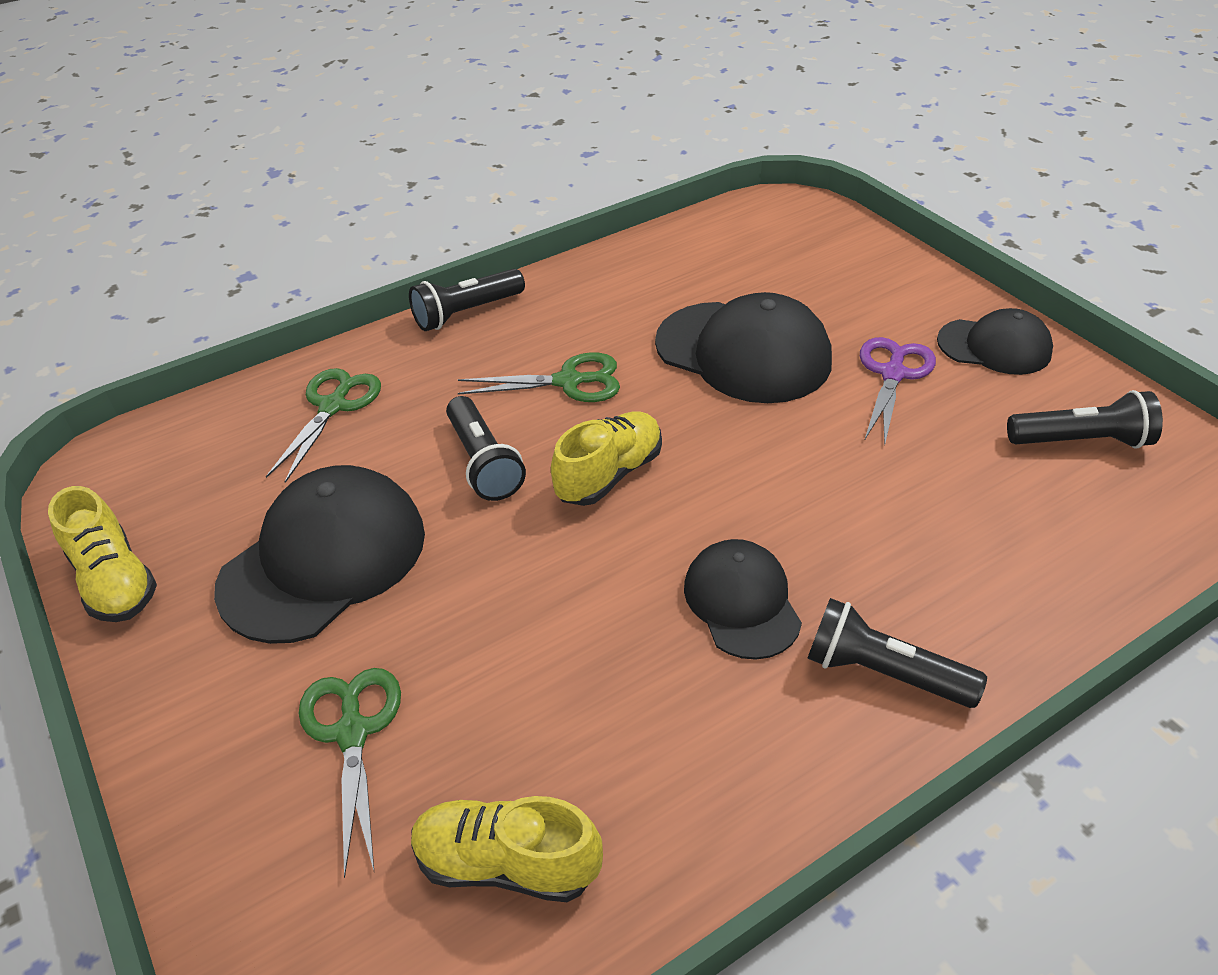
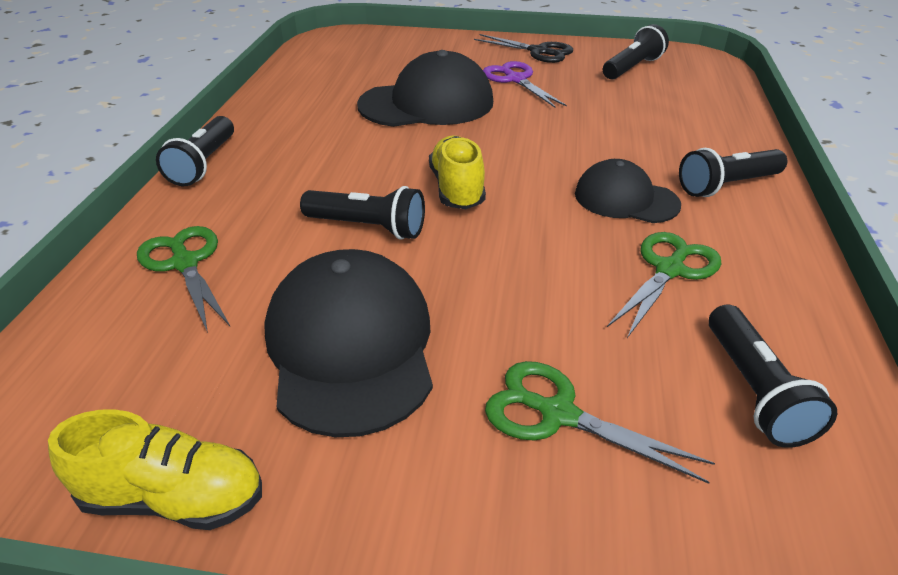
camera: 50 degrees left, 5 degrees down
yellow shoe [411,796,603,902] -> black flashlight [708,304,837,448]
green scissors [458,352,620,402] -> green scissors moved to [607,232,722,338]
black cap [937,308,1053,375] -> black scissors [474,34,573,63]

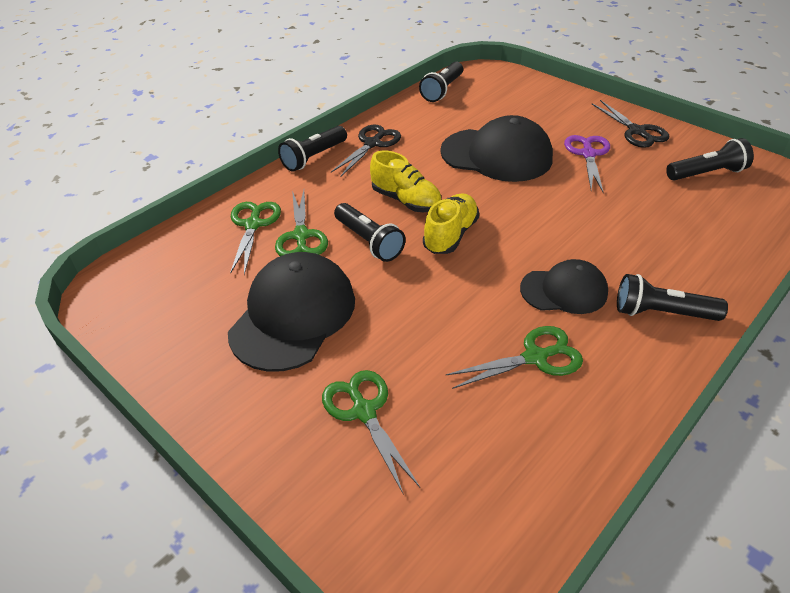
camera: 35 degrees right, 5 degrees up
yellow shoe [48,409,262,530] -> yellow shoe moved to [370,150,441,212]
black cap [575,159,681,223] -> black cap turned 120 degrees clockwise [520,259,608,314]
black flashlight [708,304,837,448] -> black flashlight moved to [419,62,463,102]
none -> green scissors [275,190,328,256]
none -> black scissors [331,124,401,177]

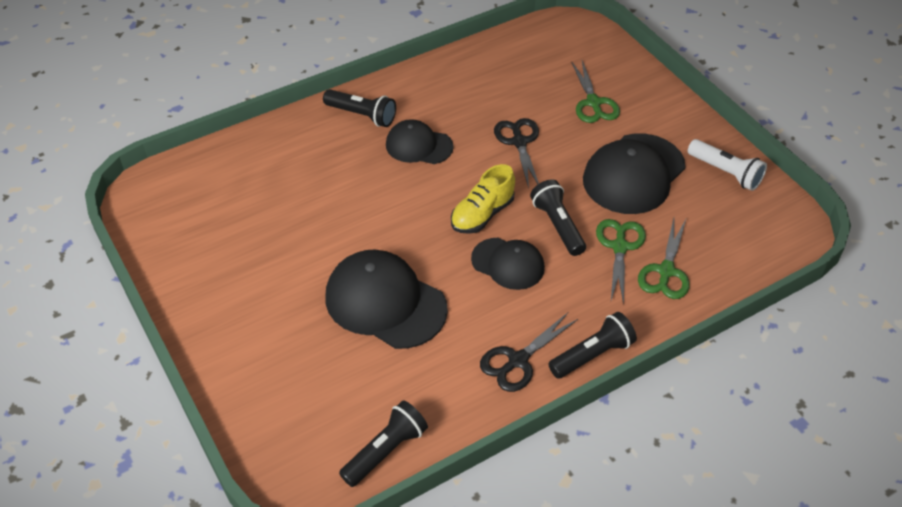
camera: 165 degrees left, 5 degrees up
yellow shoe [370,150,441,212] -> black cap [471,238,545,290]
green scissors [446,326,583,389] -> none
purple scissors [564,135,610,193] -> none
black scissors [592,100,669,148] -> black scissors moved to [494,118,539,189]
black flashlight [666,138,754,181] -> none
none -> white flashlight [688,139,767,191]

